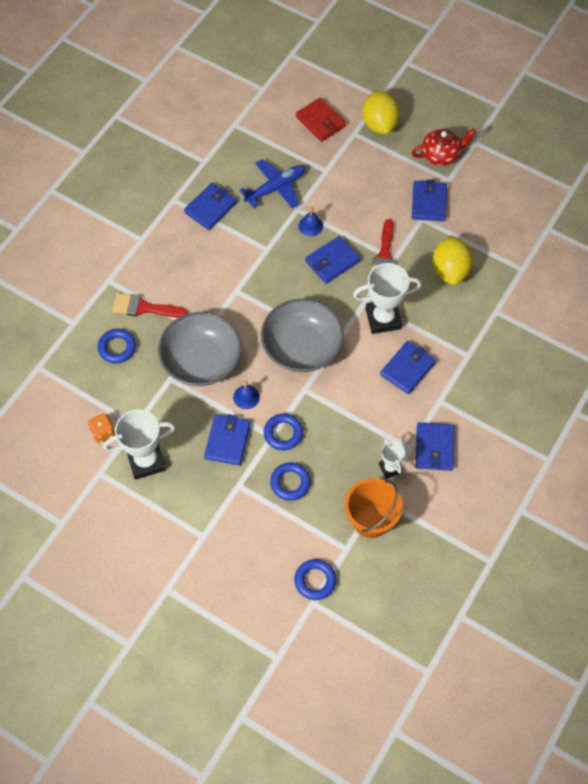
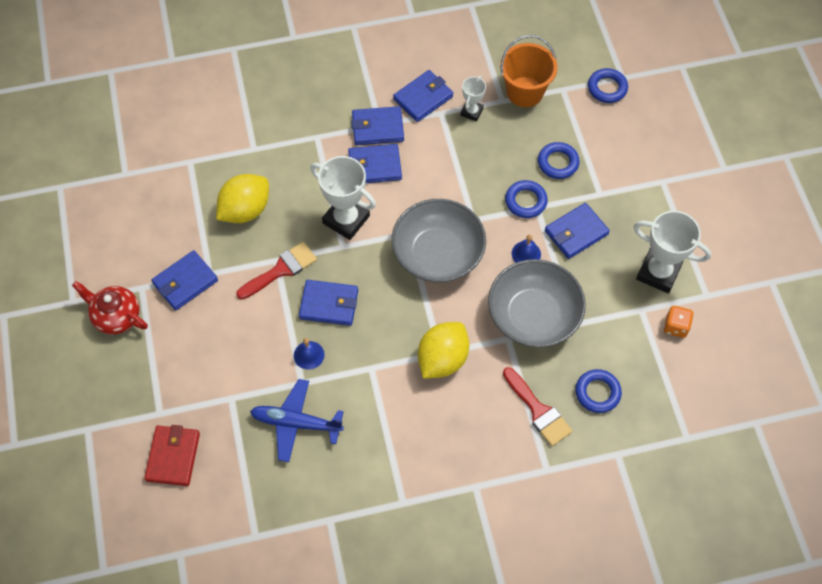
camera: 135 degrees left, 0 degrees up
blue wallet [184,183,237,230] -> blue wallet moved to [351,106,404,145]
yellow lemon [362,91,400,134] -> yellow lemon moved to [418,322,470,379]

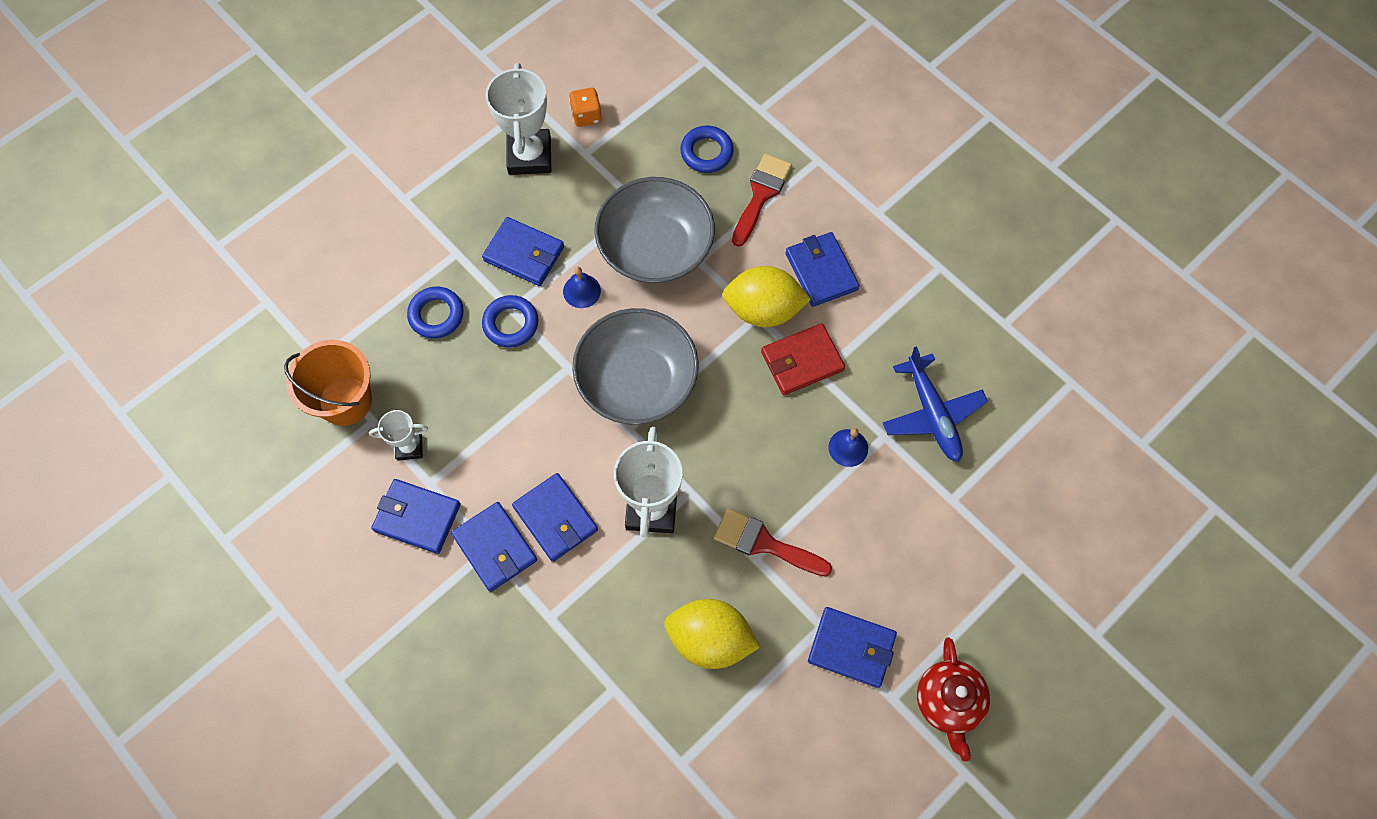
camera: 120 degrees left, 5 degrees up
red wallet [144,425,200,486] -> red wallet moved to [761,323,845,395]
blue wallet [299,280,358,326] -> blue wallet moved to [786,232,859,307]
blue ring [588,68,628,103] -> none

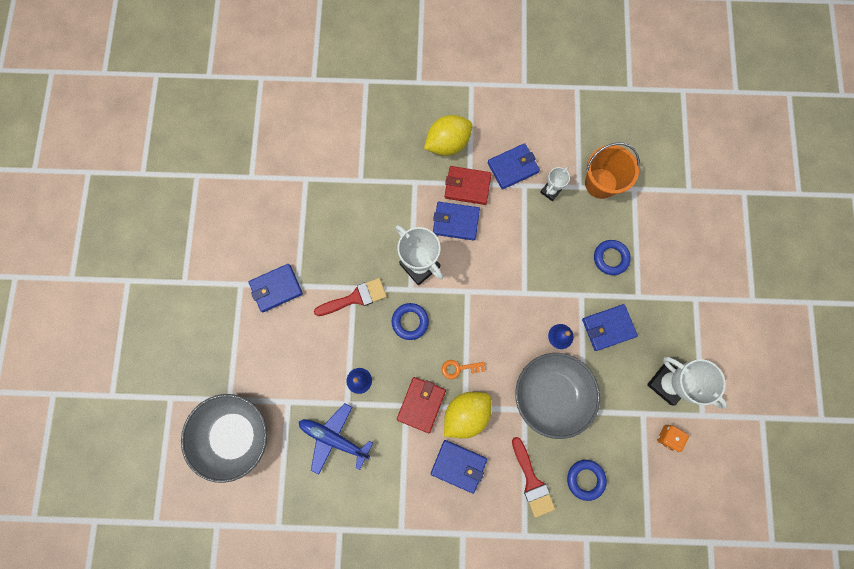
camera: 135 degrees right, 10 degrees up
blue wallet [451,502,537,592] -> red wallet [445,166,492,205]
blue ring [482,295,539,348] -> blue ring moved to [392,303,429,340]
grey bowl [572,308,699,425] -> grey bowl moved to [181,394,267,483]
yellow lemon [664,599,760,669] -> yellow lemon moved to [424,115,473,156]
red teapot [917,637,990,761] -> none
none -> orange key [442,360,485,379]

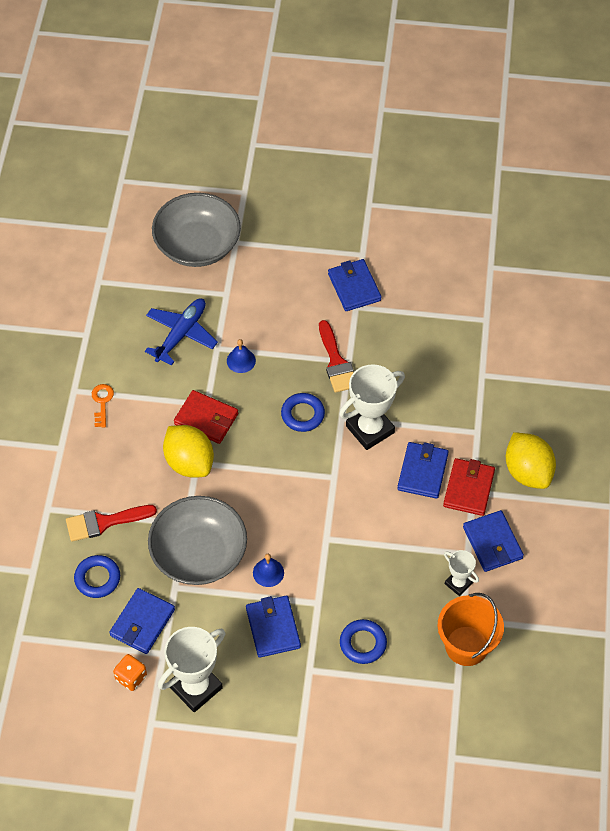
camera: 95 degrees right, 20 degrees down
blue wallet [431,440,487,494] -> blue wallet moved to [109,588,175,654]
orange key [442,360,485,379] -> orange key moved to [92,384,114,428]

